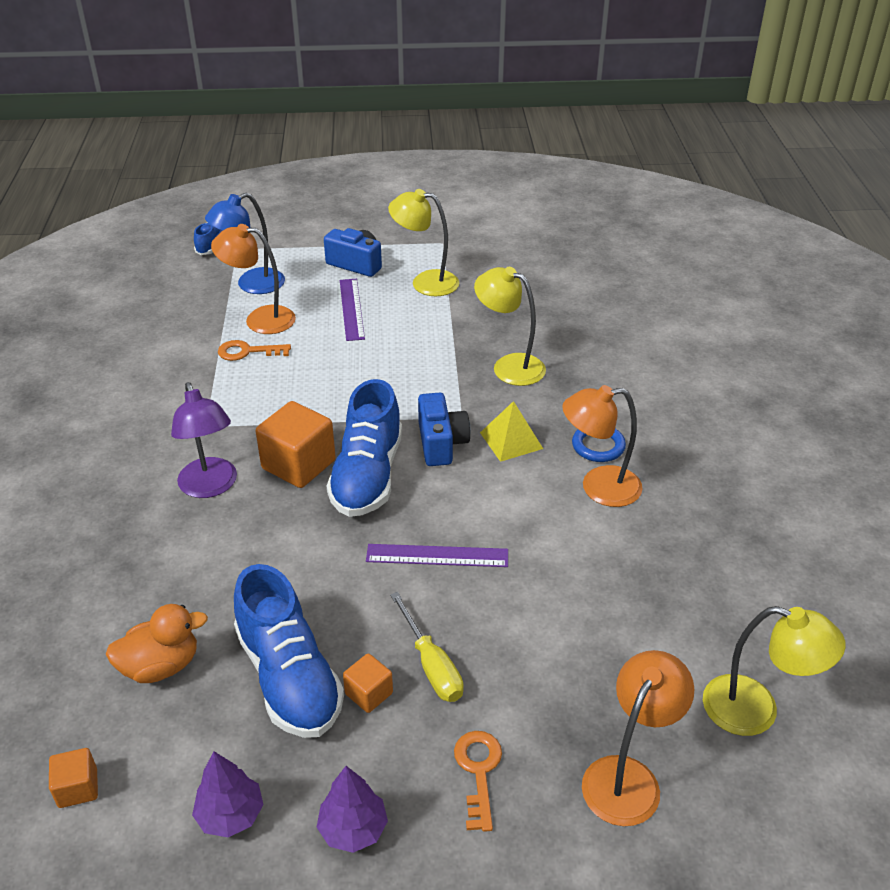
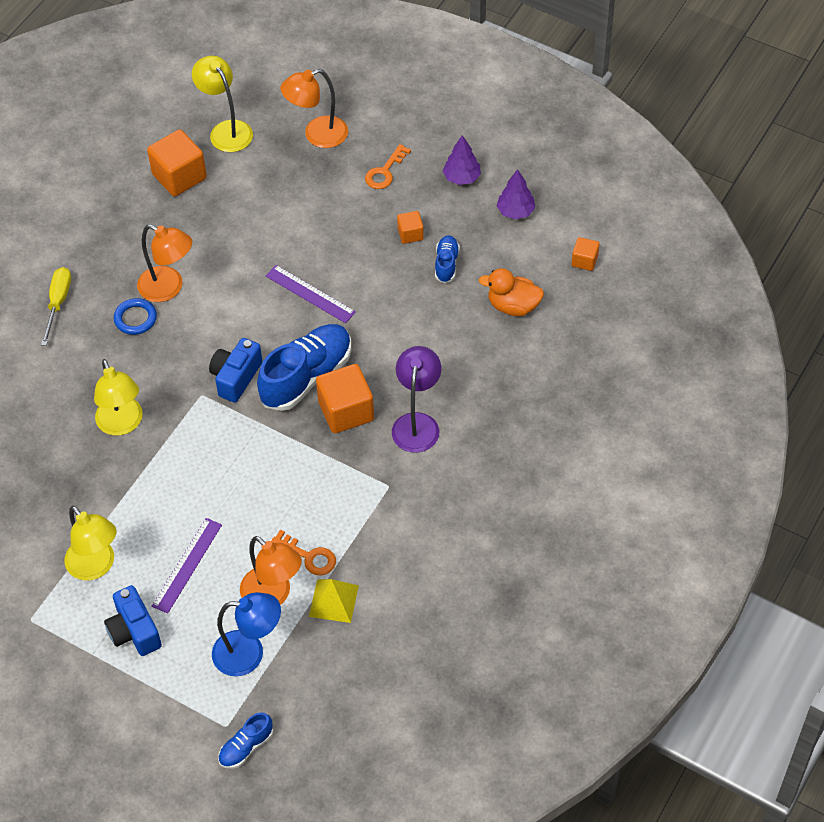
camera: 145 degrees left, 15 degrees up
blue shoe [234,564,344,738] -> blue shoe [435,235,460,283], size x0.50
yellow screwdriver [390,592,464,702] -> yellow screwdriver moved to [41,267,71,346]
yellow pyramid [480,401,543,462] -> yellow pyramid moved to [309,579,359,623]
none -> orange cube [147,129,207,196]

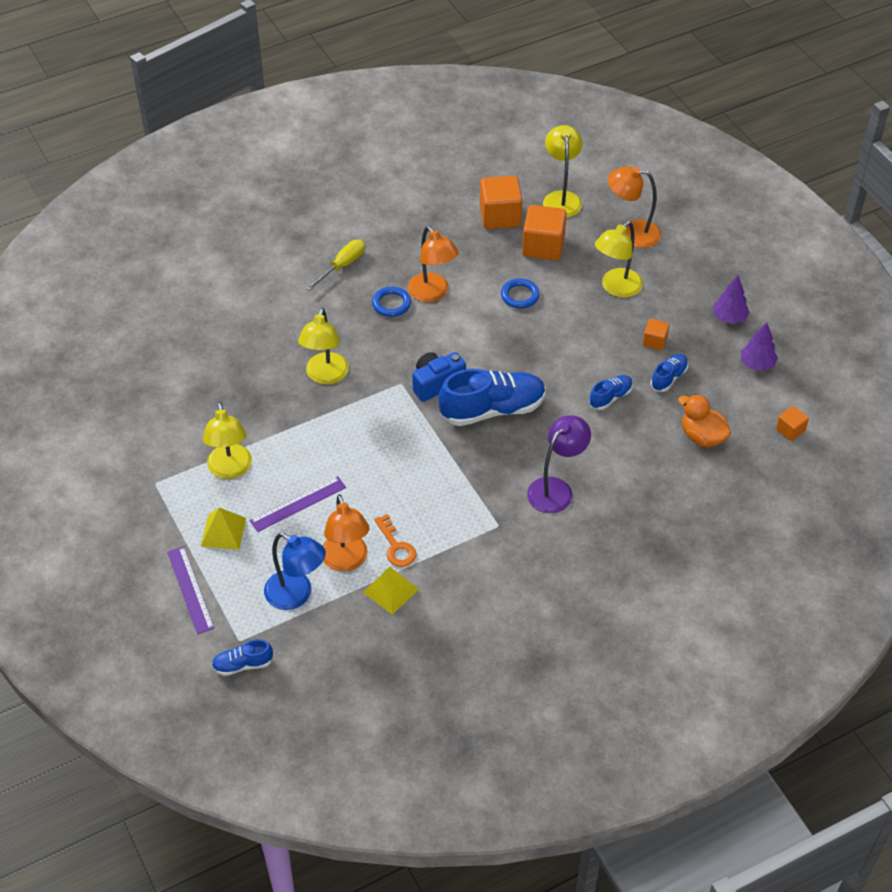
camera: 30 degrees right, 5 degrees down
blue camera [104,585,162,656] -> yellow pyramid [201,508,246,550]
purple ruler [266,265,356,323] -> purple ruler moved to [167,546,215,634]
orange cube [316,364,374,433] -> orange cube moved to [522,205,567,261]
orange key [365,144,411,189] -> none
none -> blue ring [501,278,540,308]
none -> blue shoe [589,375,633,410]
none -> yellow lamp [595,221,643,298]

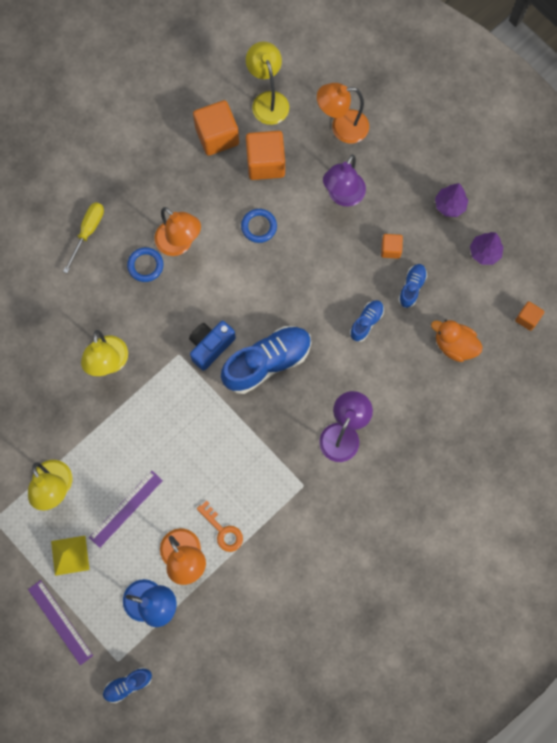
camera: 15 degrees left, 25 degrees up
yellow pyramid [363,567,419,614] -> none
yellow lamp [595,221,643,298] -> purple lamp [323,155,366,207]

